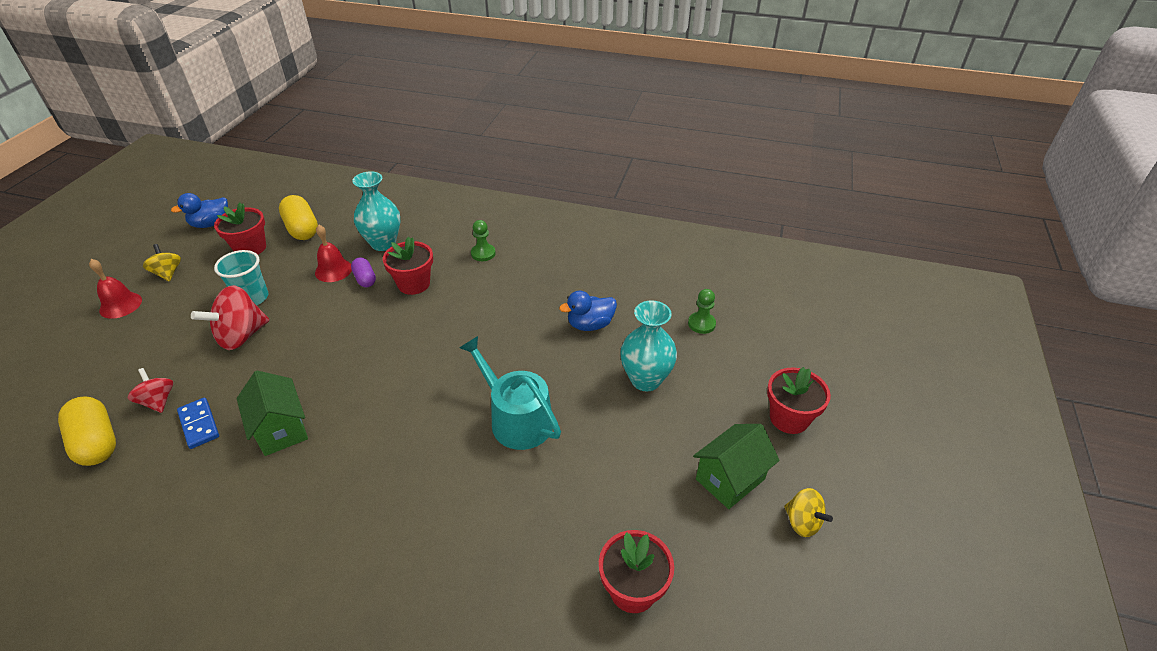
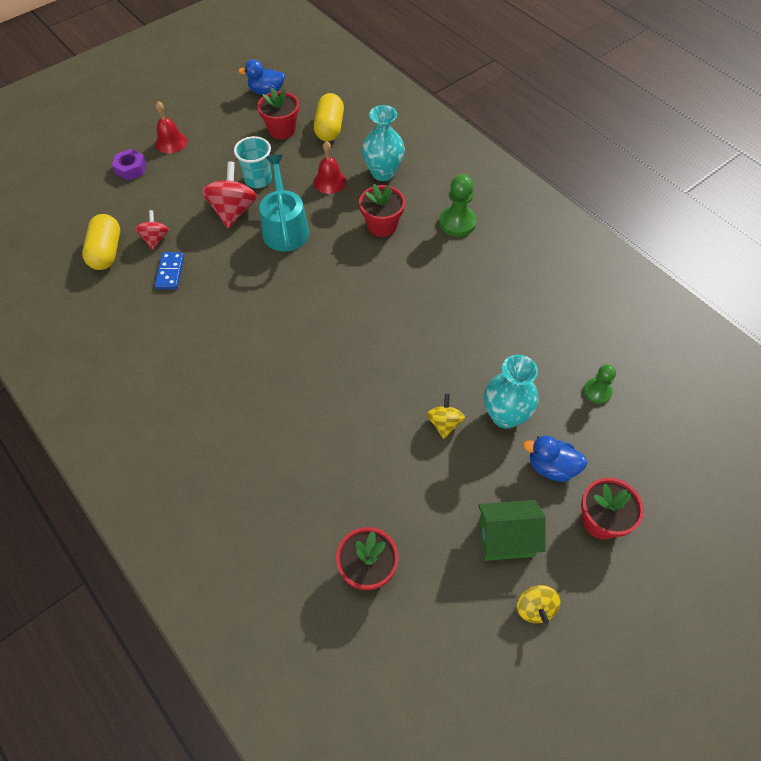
camera: 35 degrees right, 15 degrees up
yellow spinning top [143,244,181,281] -> yellow spinning top moved to [426,394,465,439]
red spinning top [191,285,269,350] -> red spinning top turned 105 degrees clockwise [201,161,257,228]
green house [237,371,308,456] -> none
purple capsule [351,258,376,287] -> none
turquoise watering can [459,336,561,450] -> turquoise watering can moved to [260,155,309,252]
green pawn [471,220,496,261] -> green pawn [439,174,477,237], size x1.55
blue duck [559,291,617,331] -> blue duck moved to [523,436,587,482]
none -> purple nut [112,149,147,181]

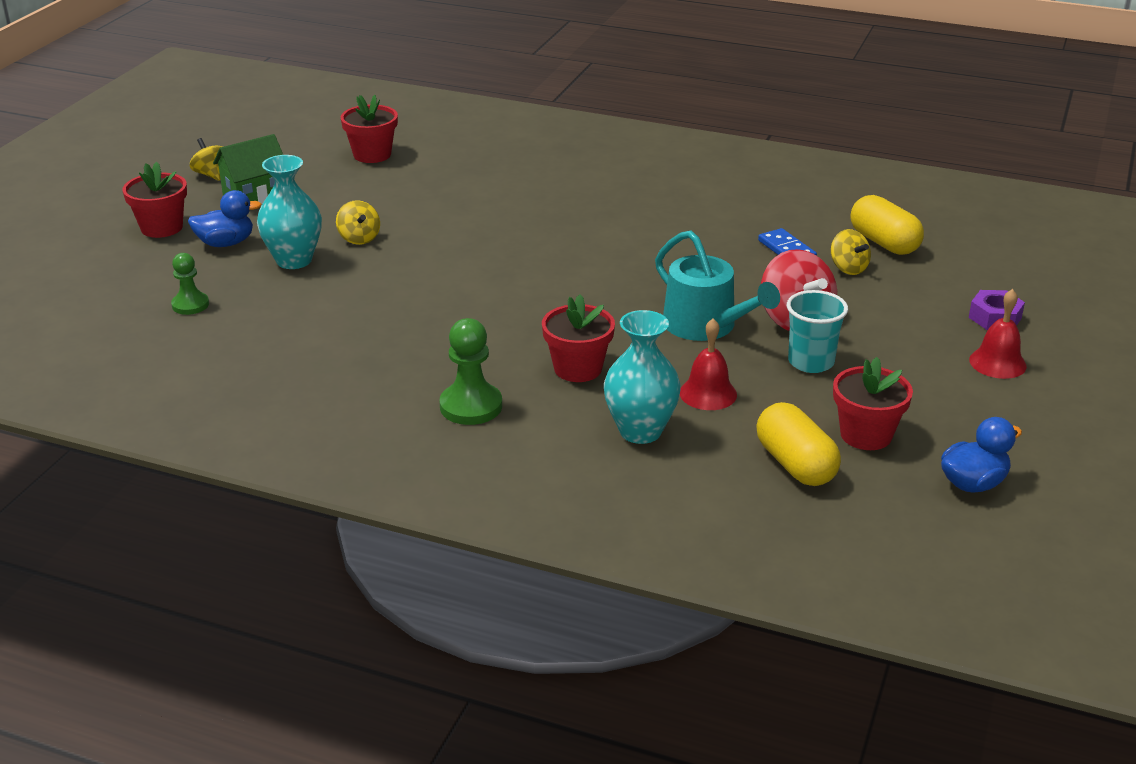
camera: 150 degrees right, 25 degrees down
red spinning top [135,210,169,250] -> yellow spinning top [831,229,871,275]

